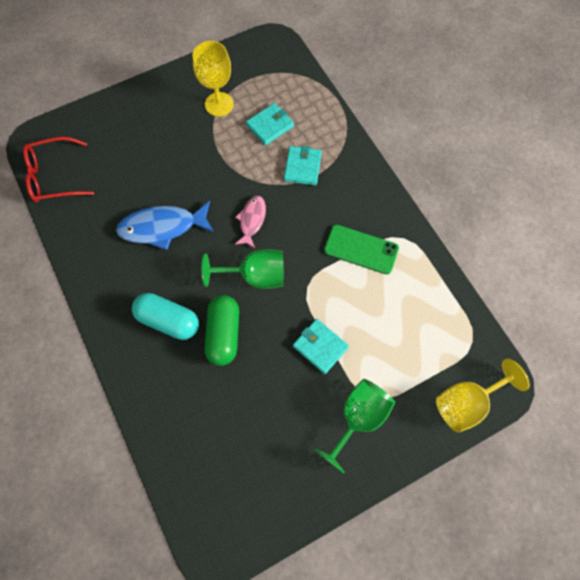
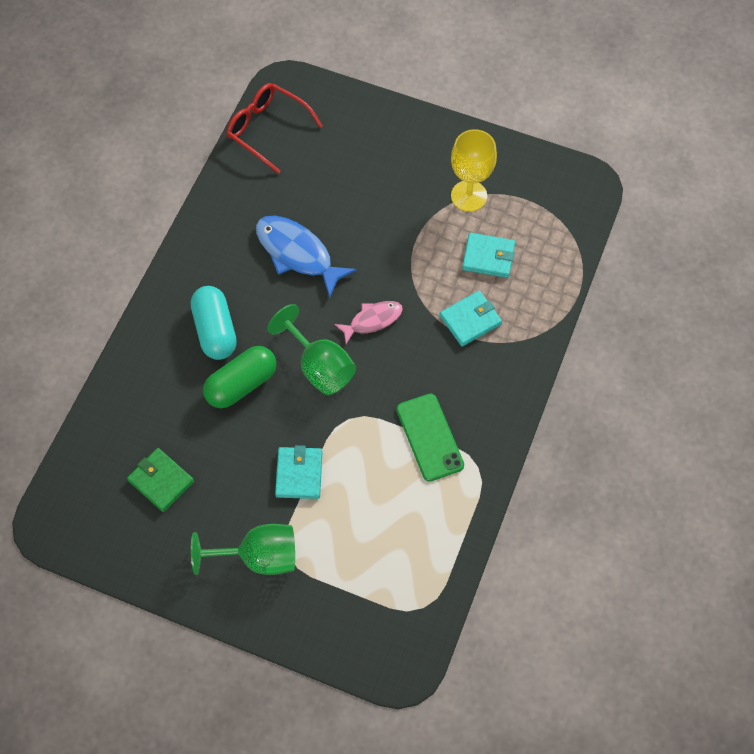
camera: 50 degrees right, 5 degrees down
yellow goblet [436,359,530,433] -> none
none -> green wallet [127,448,194,512]

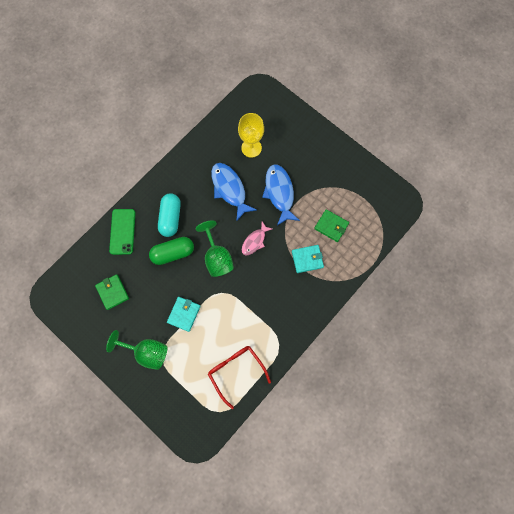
camera: 20 degrees right, 10 degrees up
red glasses [226,83,323,174] -> red glasses moved to [208,346,271,409]
pink fish [334,301,403,344] -> pink fish turned 135 degrees clockwise [242,222,272,255]
green phone [396,393,464,482] -> green phone moved to [109,209,136,255]
yellow goblet [451,129,497,212] -> yellow goblet moved to [238,113,264,158]
turquoise wallet [462,233,515,278] -> green wallet [314,209,349,242]
none -> blue fish [262,164,300,225]

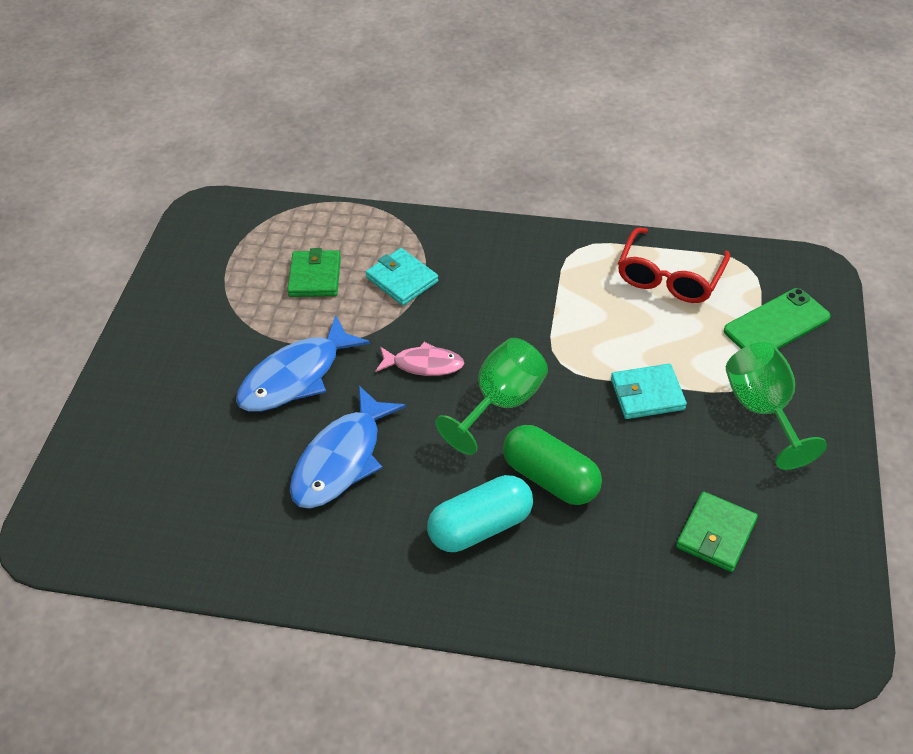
camera: 120 degrees left, 25 degrees down
green phone [109,209,136,255] -> green phone moved to [724,288,830,349]
yellow goblet [238,113,264,158] -> none

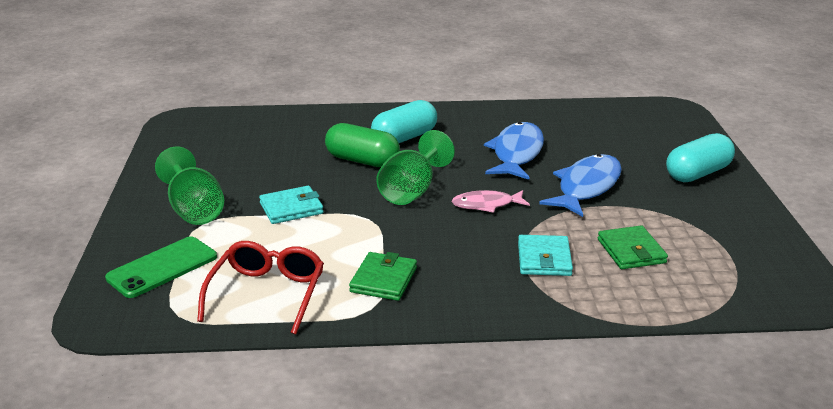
camera: 165 degrees right, 20 degrees down
turquoise wallet [366,248,439,306] -> turquoise wallet turned 60 degrees clockwise [518,235,573,276]
green wallet [676,491,758,572] -> green wallet moved to [349,252,417,301]
none -> turquoise capsule [666,133,735,182]

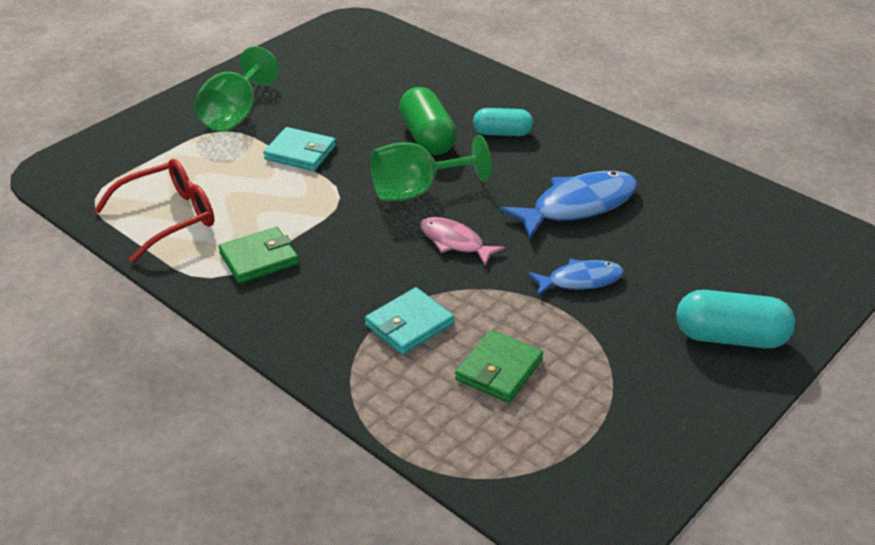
camera: 45 degrees right, 10 degrees up
green phone [105,236,217,298] -> none
turquoise capsule [371,100,437,143] -> turquoise capsule [473,108,533,136], size x0.66
blue fish [539,154,622,217] -> blue fish [528,259,624,296], size x0.60

